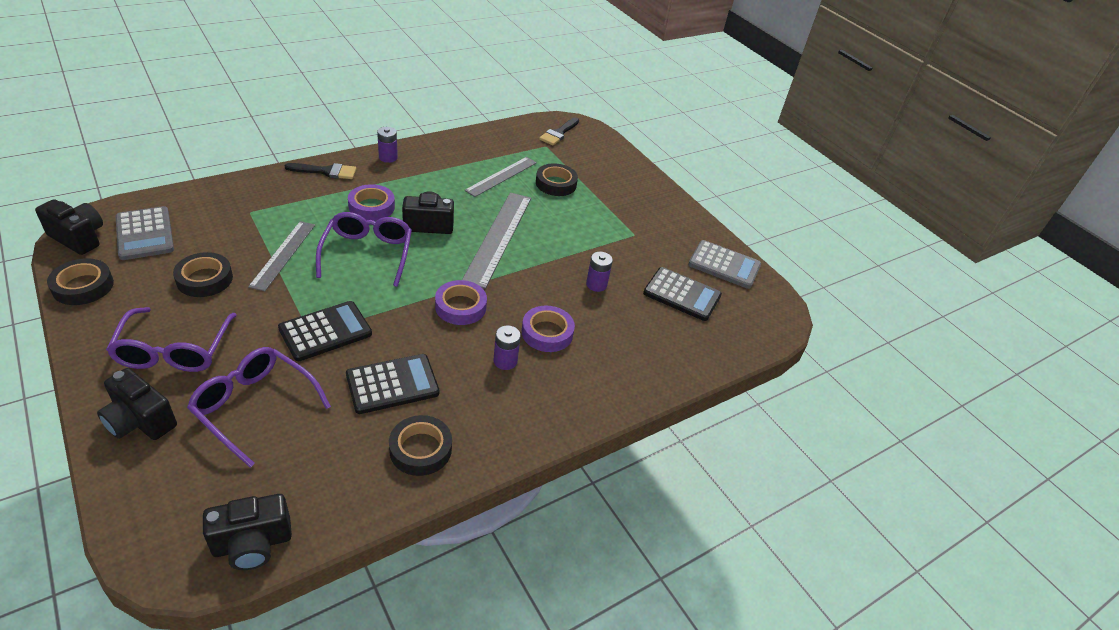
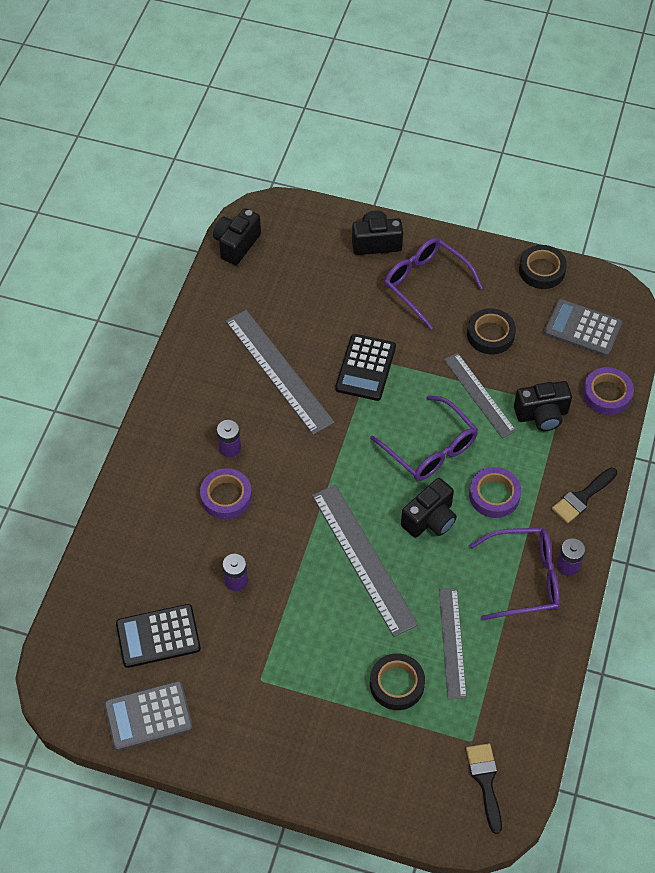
camera: 145 degrees right, 15 degrees up
black camera [35,199,103,255] -> black camera moved to [514,381,572,431]
purple glasses [187,347,331,468] -> purple glasses moved to [470,528,560,620]
black calculator [346,354,439,414] -> grey ruler [225,310,335,435]
black tape [389,415,452,476] -> none
purple tape [435,280,487,325] -> purple tape moved to [583,367,634,415]

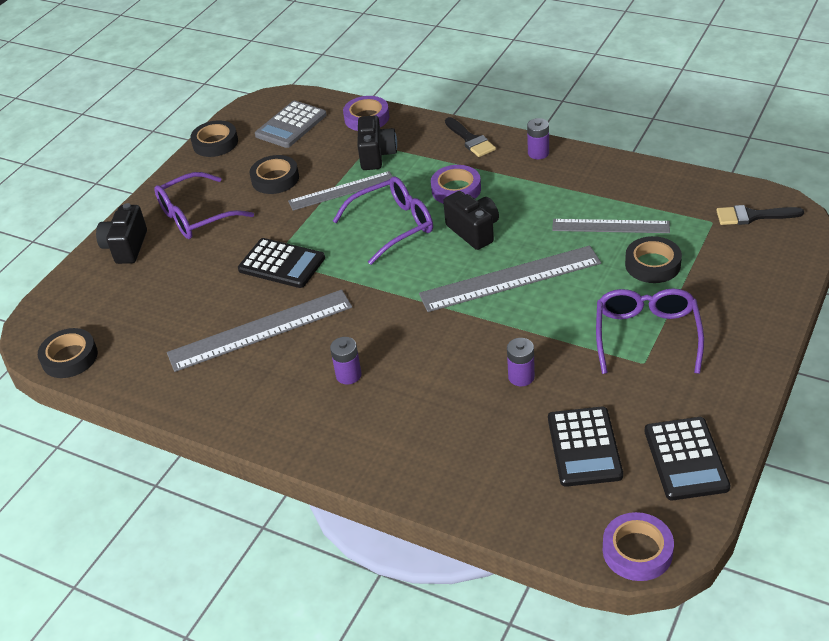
camera: 75 degrees left, 15 degrees down
grey calculator [104,681,193,751] -> black calculator [645,417,731,500]
purple tape [200,468,252,519] -> purple tape moved to [603,512,674,581]
black camera [213,209,261,265] -> black tape [38,328,98,378]
purple glasses [470,528,560,620] -> purple glasses moved to [596,289,704,374]

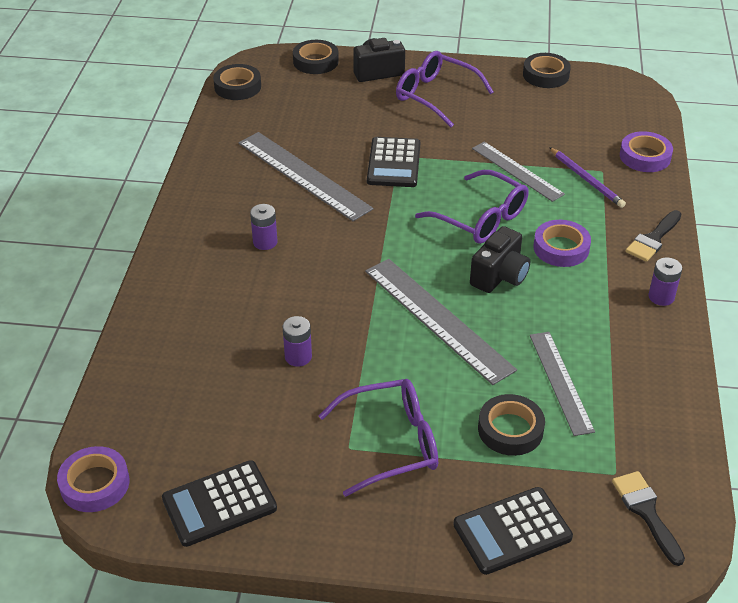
camera: 65 degrees right, 0 degrees up
black tape [250,155,299,194] -> black tape moved to [293,40,339,74]
grey calculator [255,101,327,148] -> none
black camera [357,115,397,170] -> purple pencil [549,147,626,208]
black calculator [548,407,623,487] -> black calculator moved to [453,487,573,575]

